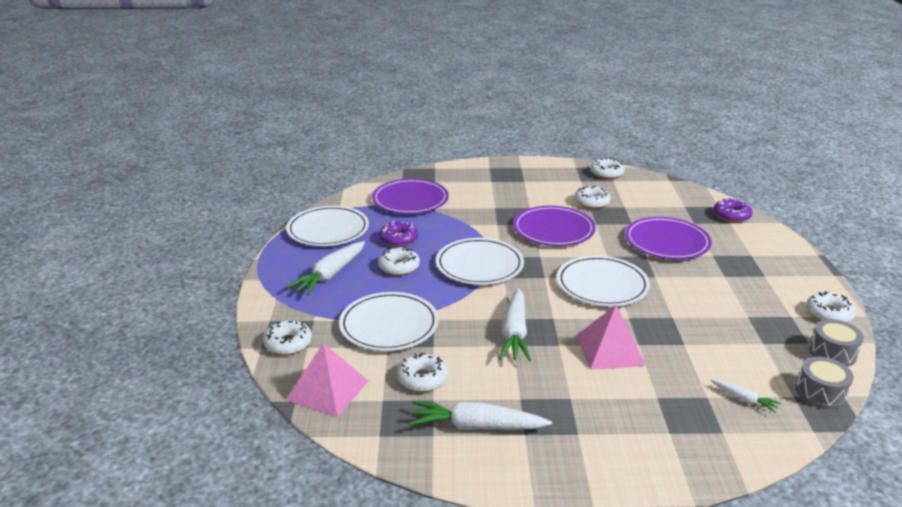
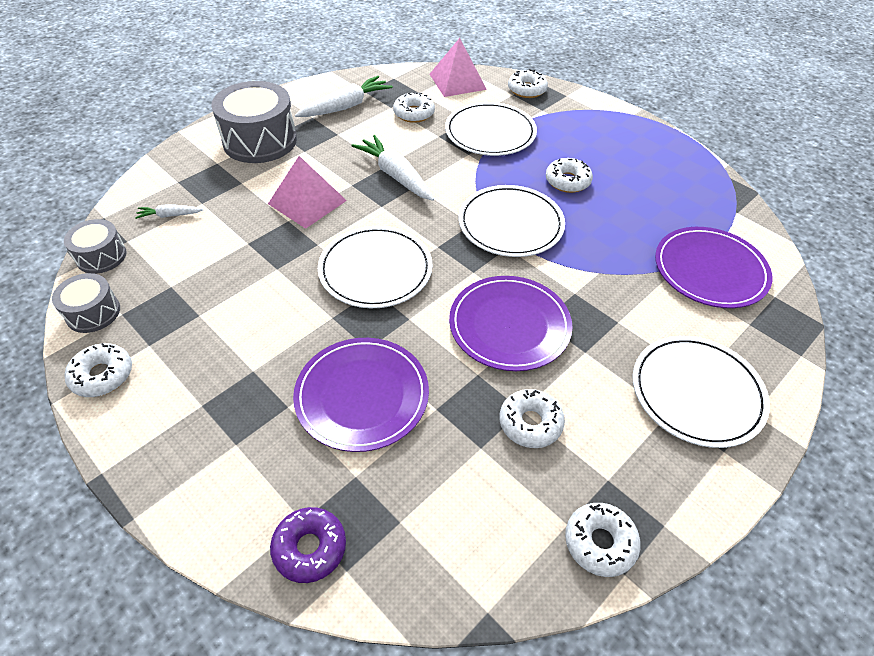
camera: 135 degrees right, 20 degrees up
white plate [286,206,369,246] -> white plate moved to [632,336,770,448]
white carrot [286,241,365,295] -> none
purple donut [379,221,418,247] -> none
none -> grey drum [211,81,297,163]

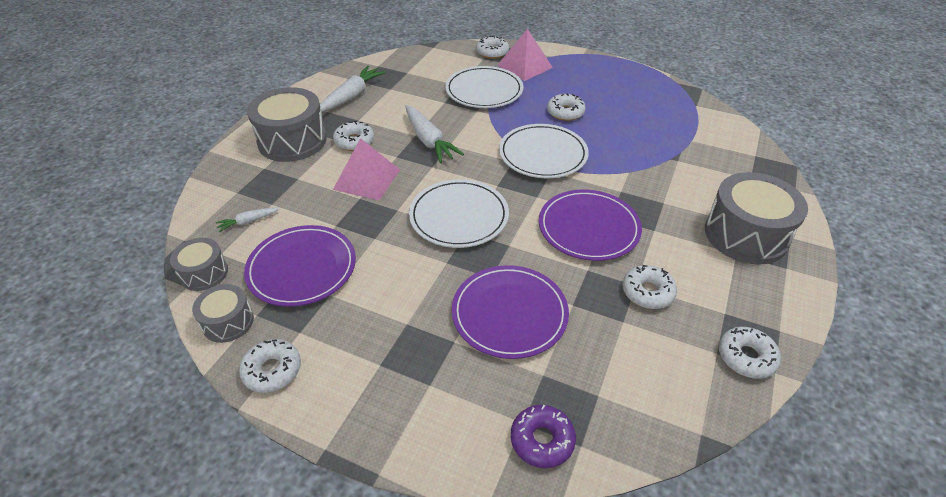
camera: 20 degrees left, 5 degrees down
white carrot [351,135,434,201] -> white carrot turned 150 degrees counterclockwise [405,105,464,163]
white donut [393,92,435,123] -> white donut moved to [333,121,374,151]
pink pyramid [430,38,487,97] -> pink pyramid moved to [497,29,553,81]
white plate [632,336,770,448] -> grey drum [705,172,808,265]
purple plate [655,227,772,308] -> purple plate moved to [244,225,356,307]

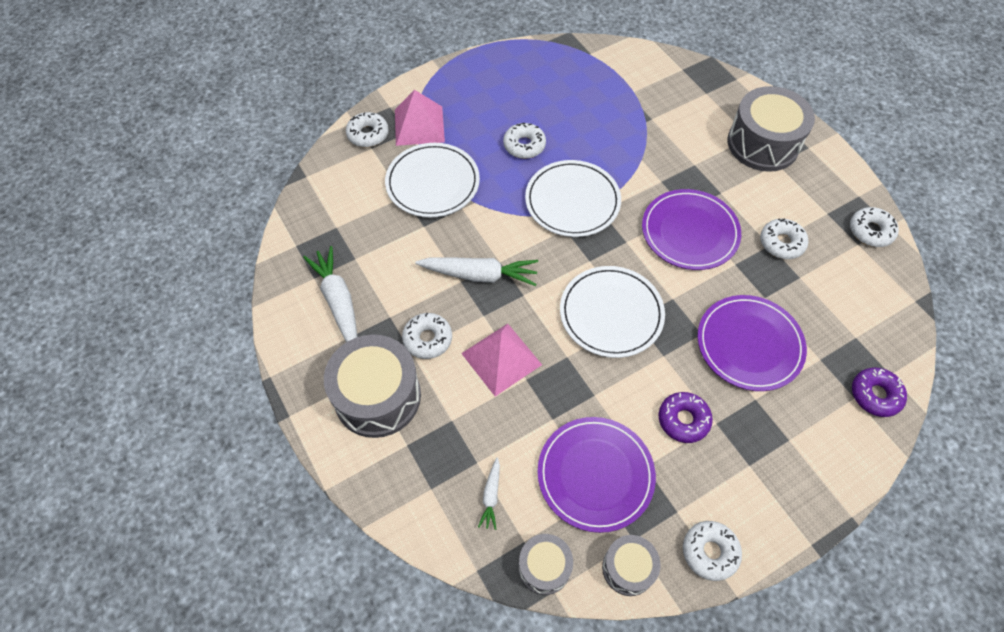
camera: 55 degrees left, 15 degrees up
none -> purple donut [659,392,713,443]

